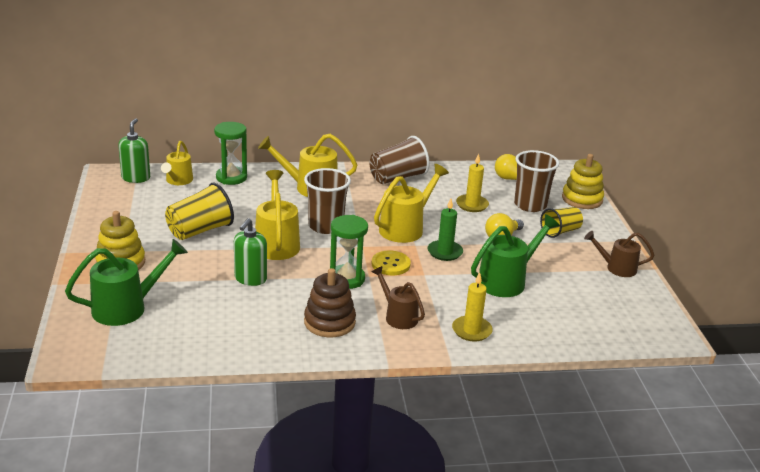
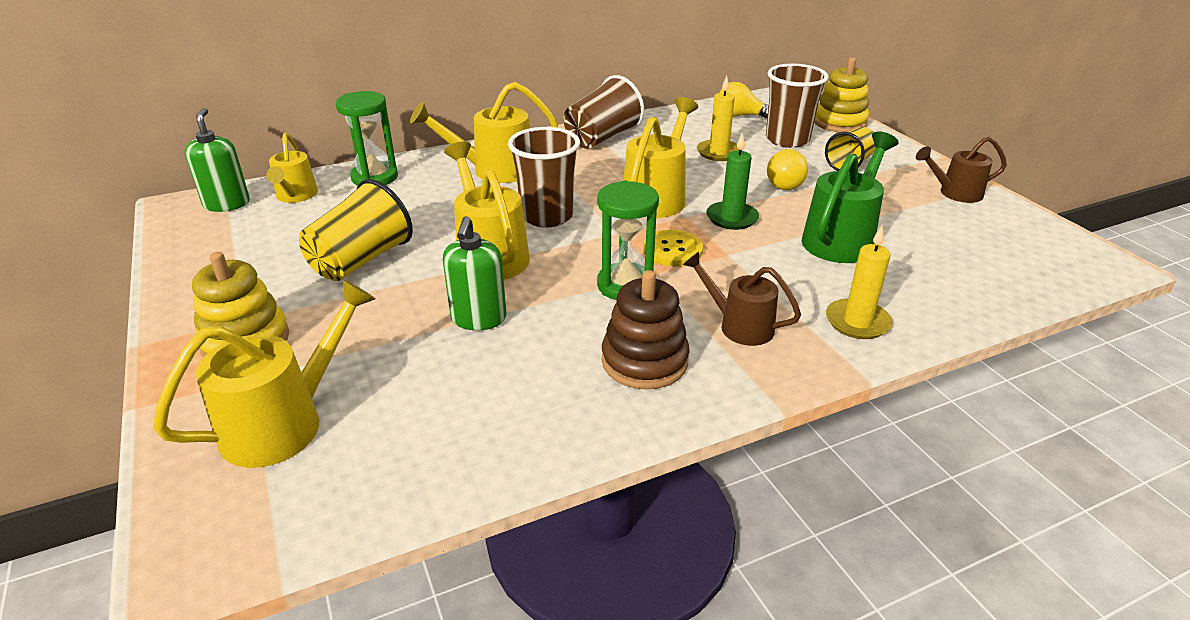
camera: 15 degrees left, 5 degrees up
green watering can [65,239,188,326] -> yellow watering can [153,279,376,468]

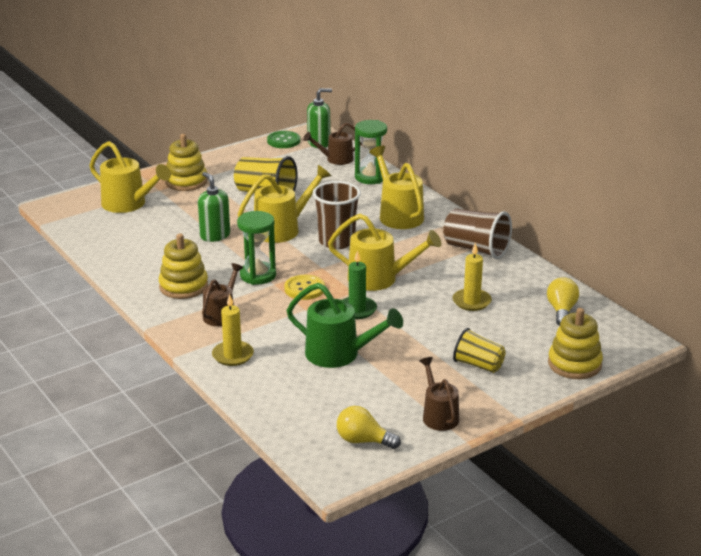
camera: 80 degrees right, 5 degrees down
yellow watering can [266,133,318,203] -> brown watering can [303,123,362,165]
green soap dispenser [443,216,506,330] -> green soap dispenser turned 60 degrees clockwise [198,172,230,242]
brown stacking toy [601,270,690,390] -> yellow stacking toy [159,233,208,299]
brown cup [766,64,829,148] -> none
yellow light bulb [767,149,808,190] -> yellow light bulb moved to [337,406,401,449]
none -> green button [267,131,300,148]

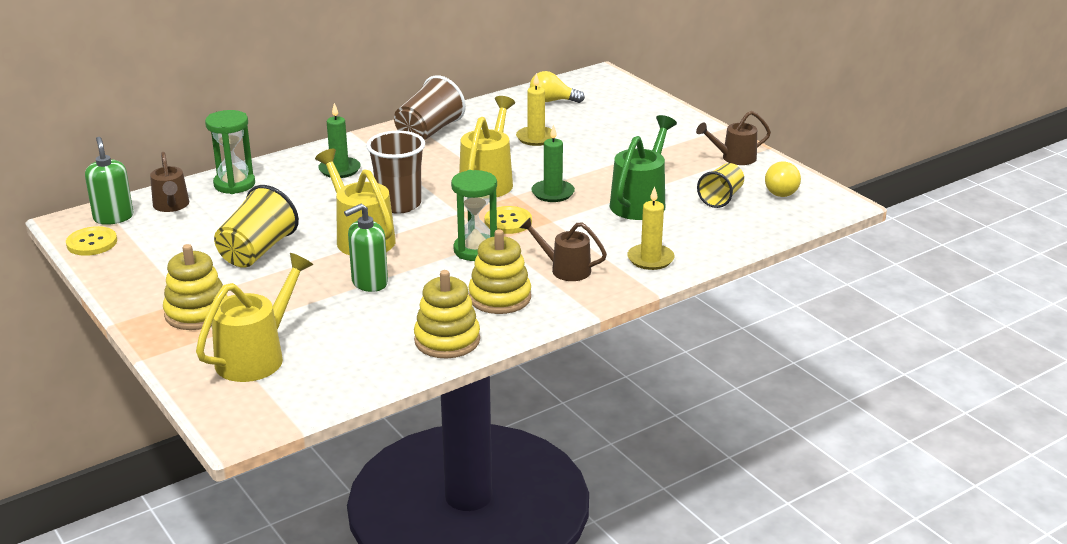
camera: 90 degrees left, 0 degrees up
green button [267,131,300,148] -> yellow button [66,226,117,256]
yellow watering can [369,146,424,229] -> green candle [318,103,361,178]
yellow cup [453,328,506,373] -> yellow cup moved to [697,163,744,208]
yellow stacking toy [548,308,603,379] -> yellow stacking toy moved to [414,270,480,359]

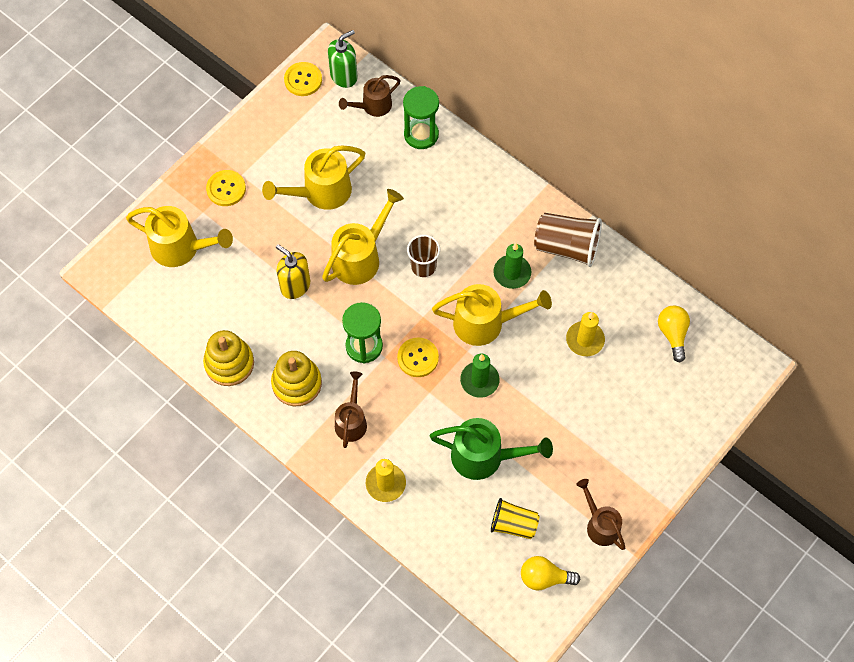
camera: 75 degrees right, 35 degrees up
yellow stacking toy [163,244,228,330] -> yellow button [206,170,246,206]
yellow cup [214,185,299,268] -> yellow watering can [262,145,365,210]
green candle [318,103,361,178] -> green candle moved to [493,243,531,289]
green soap dispenser [344,204,388,292] -> yellow soap dispenser [276,244,310,299]
brown cup [366,131,425,214] -> brown cup [407,235,440,277], size x0.66

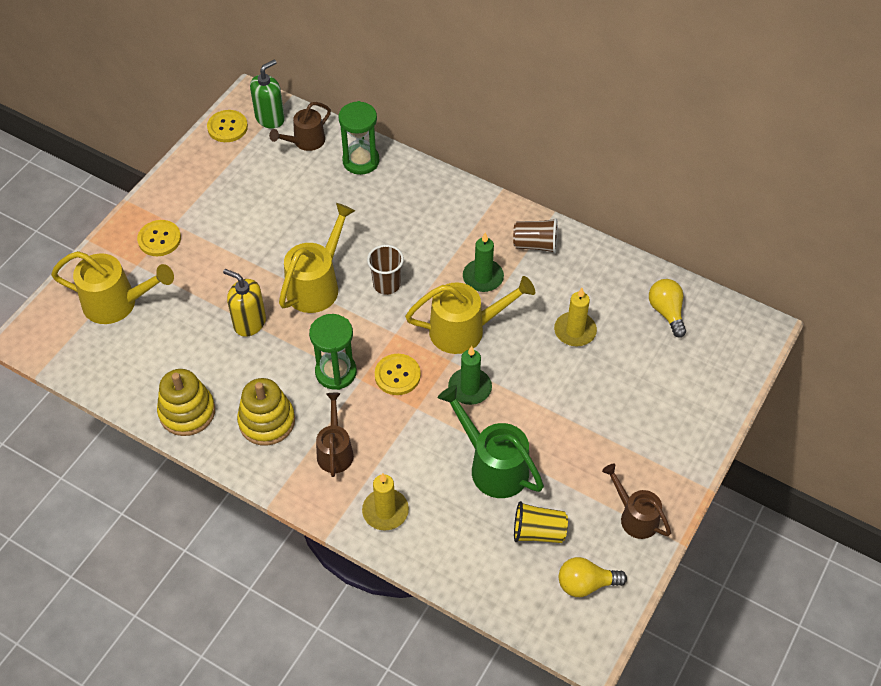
camera: 10 degrees left, 10 degrees down
yellow watering can [262,145,365,210] -> none
green watering can [430,418,553,480] -> green watering can turned 135 degrees counterclockwise [438,385,544,498]
brown cup [534,213,602,267] -> brown cup [513,218,558,253], size x0.66

